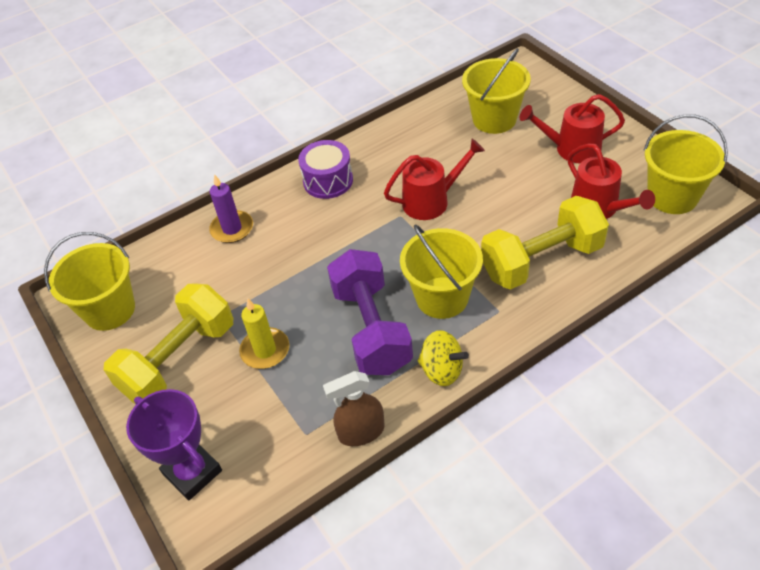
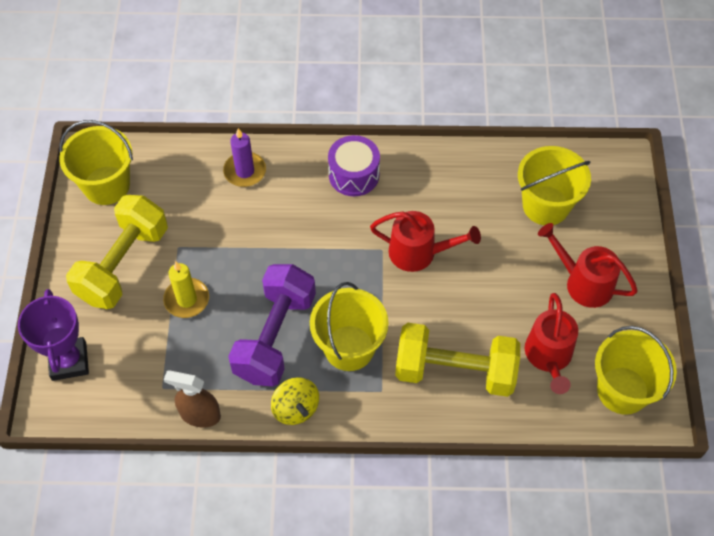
camera: 30 degrees right, 10 degrees up
yellow dumbbell [104,283,233,403] -> yellow dumbbell turned 45 degrees counterclockwise [66,195,168,309]

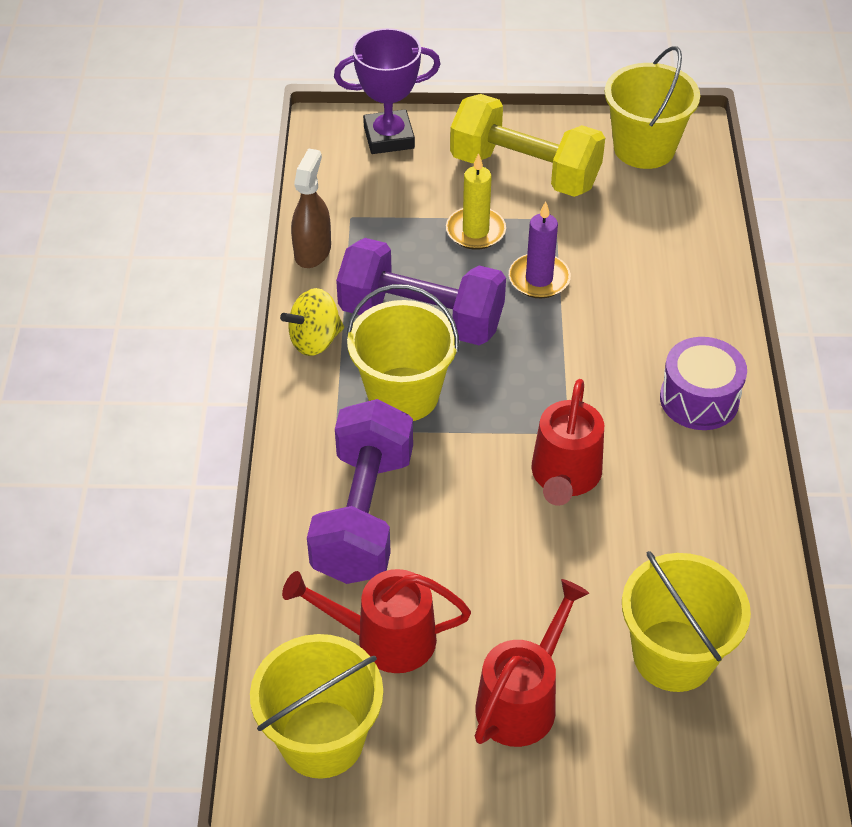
camera: 90 degrees right, 10 degrees down
purple candle [223,128,266,187] -> purple candle moved to [509,201,571,298]
yellow dumbbell [395,323,520,397] -> purple dumbbell [307,399,413,584]

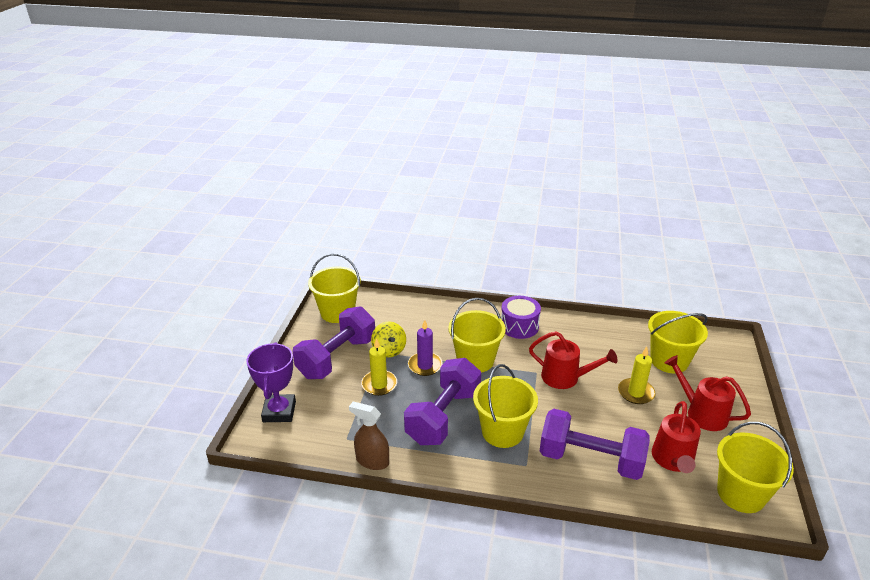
camera: 80 degrees left, 15 degrees down
yellow spinning top [280,288,344,356] -> yellow spinning top moved to [371,322,406,357]
yellow dumbbell [450,94,605,197] -> purple dumbbell [293,306,375,379]
none -> yellow bucket [448,298,506,373]
none -> yellow candle [618,347,656,404]

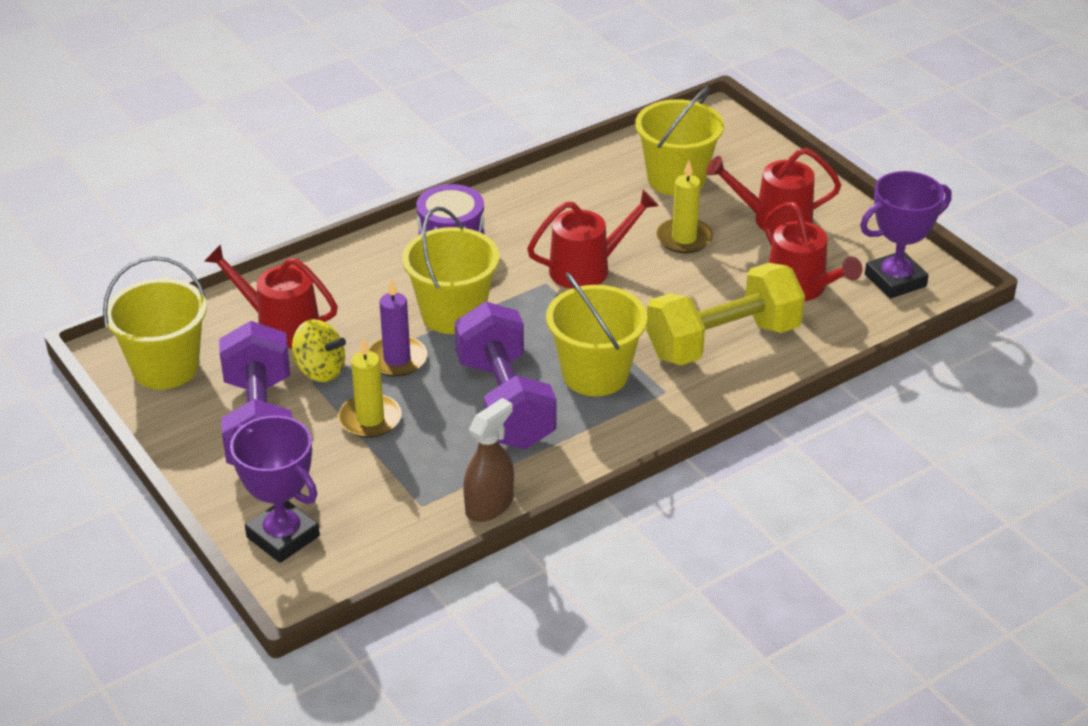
camera: 45 degrees left, 5 degrees up
brown spray bottle [349,402,389,470] -> brown spray bottle turned 150 degrees clockwise [463,398,514,522]
purple dumbbell [540,409,650,480] -> yellow dumbbell [646,263,805,365]
yellow bucket [717,422,794,513] -> purple trophy [860,171,952,299]
none -> red watering can [204,244,338,348]

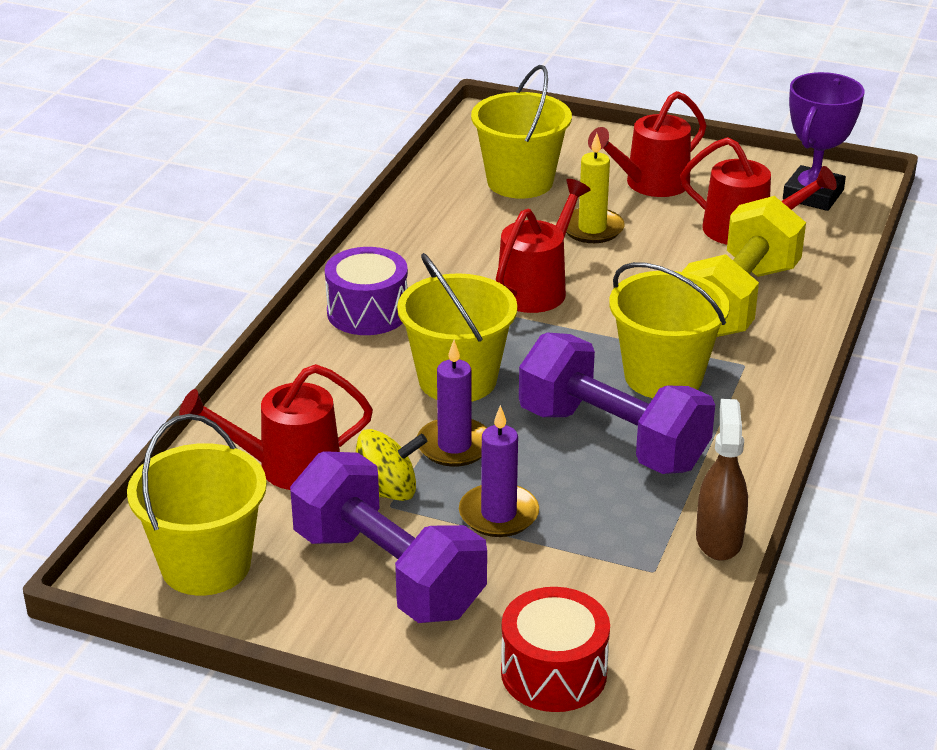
camera: 35 degrees left, 5 degrees down
purple trophy [230,416,320,563] -> red drum [501,587,610,712]
yellow candle [338,337,402,438] -> purple candle [459,405,539,537]

